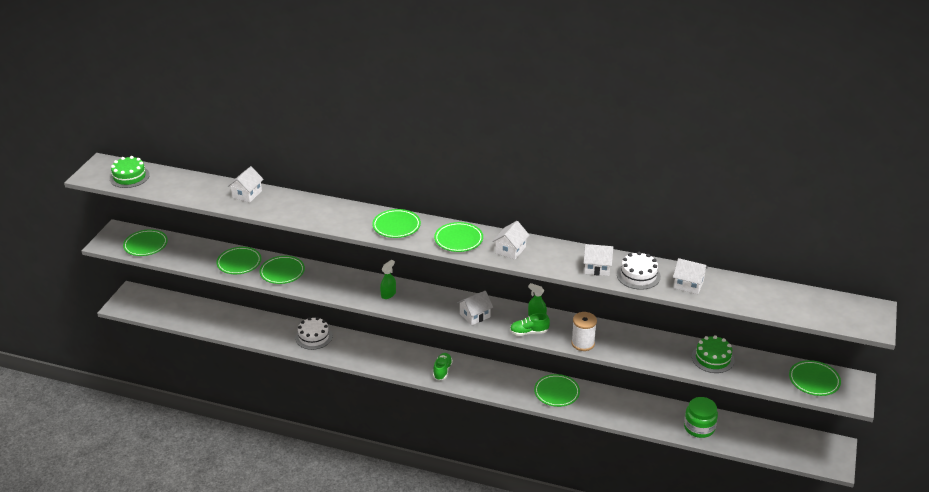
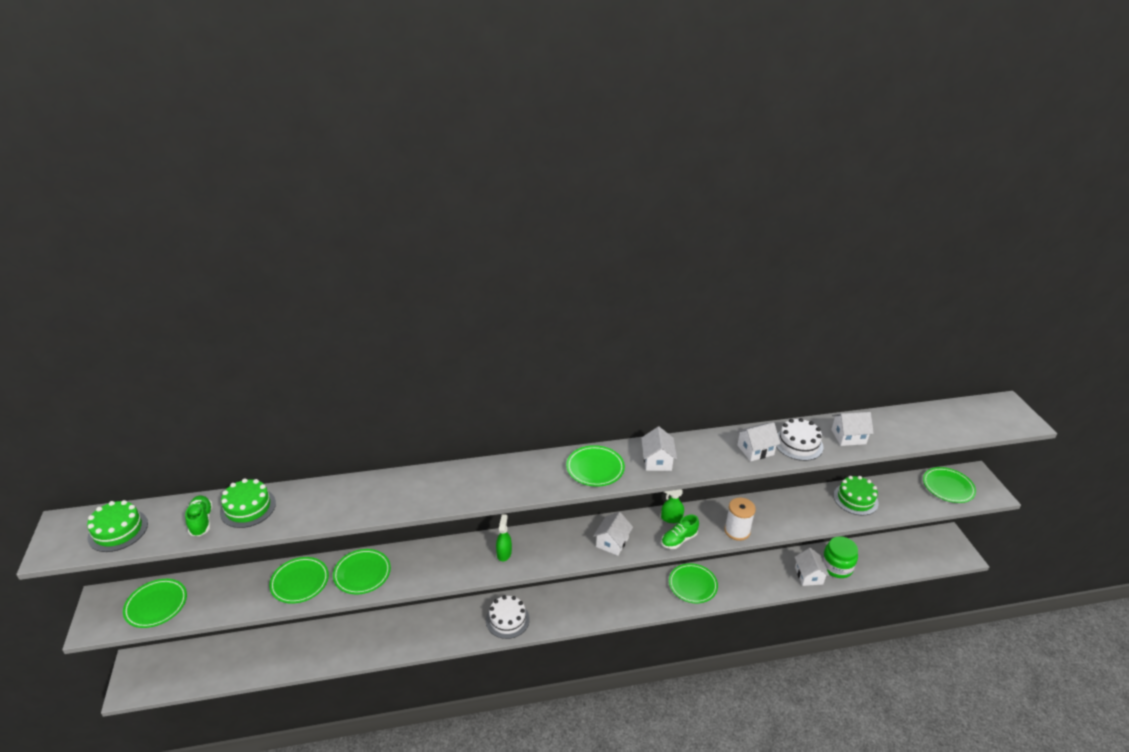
camera: 30 degrees left, 0 degrees up
white house [228,166,264,202] -> white house moved to [795,548,830,586]
white cake [295,317,332,350] -> white cake moved to [486,595,530,639]
green plate [372,209,421,238] -> none
green shoe [433,353,453,380] -> green shoe moved to [185,495,213,536]
none -> green cake [220,478,276,528]

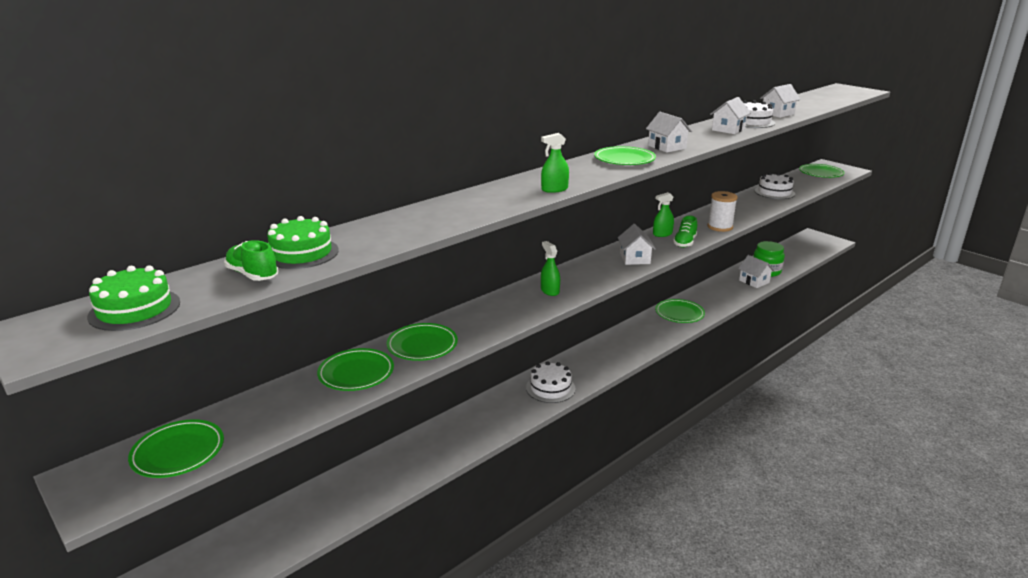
camera: 30 degrees left, 10 degrees down
green cake [834,476,879,516] -> white cake [755,173,795,199]
none -> green spray bottle [541,133,569,193]

